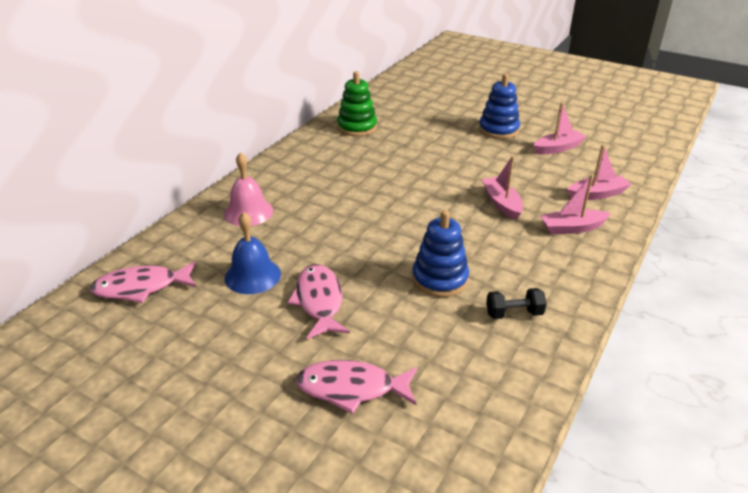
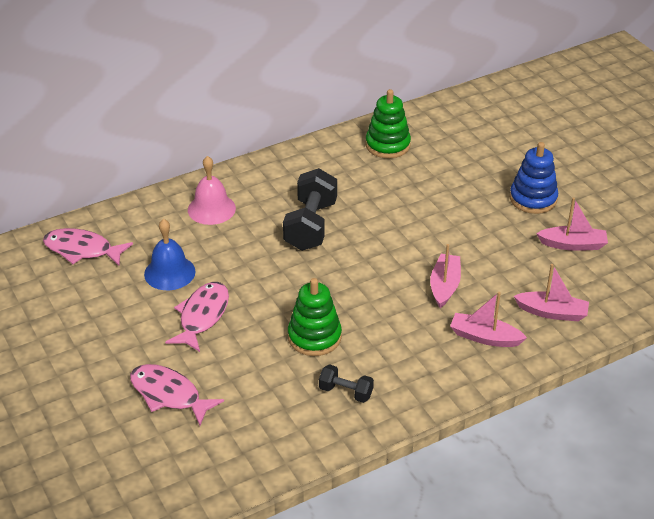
camera: 30 degrees right, 5 degrees up
blue stacking toy [412,210,469,297] -> green stacking toy [288,278,342,356]
none -> black dumbbell [283,168,337,251]

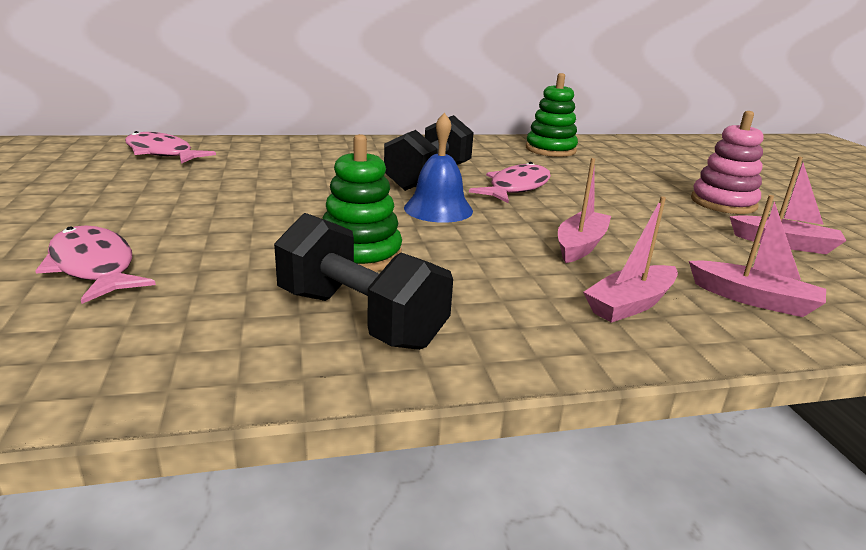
camera: 15 degrees right, 15 degrees down
blue bell [144,219,196,290] -> blue bell moved to [404,113,473,223]
pink fish [165,282,229,352] -> pink fish moved to [469,162,551,203]
pink bell [188,156,236,225] -> none
black dumbbell [319,364,374,403] -> black dumbbell [274,213,453,350], size x1.91
pink boat [450,292,527,347] -> pink boat turned 75 degrees counterclockwise [583,196,678,323]
blue stacking toy [510,142,558,214] -> pink stacking toy [691,111,763,214]

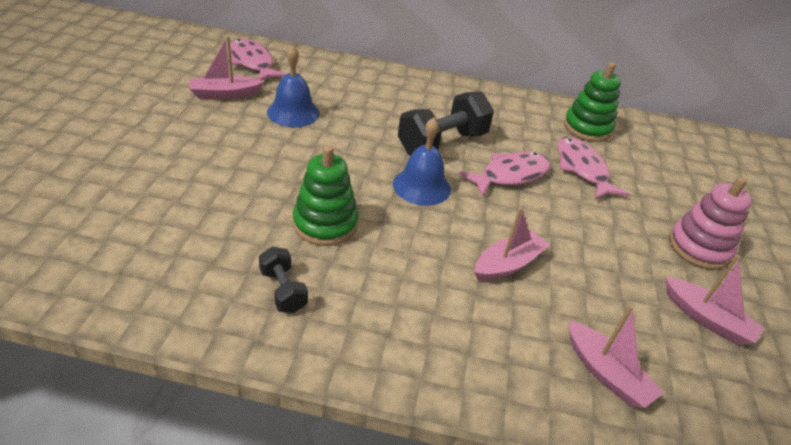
camera: 20 degrees right, 15 degrees up
pink fish [35,225,156,304] -> pink fish moved to [557,136,629,200]
black dumbbell [274,213,453,350] -> black dumbbell [259,247,308,313], size x0.52
pink boat [583,196,678,323] -> pink boat moved to [189,36,264,99]
none -> blue bell [267,45,320,127]

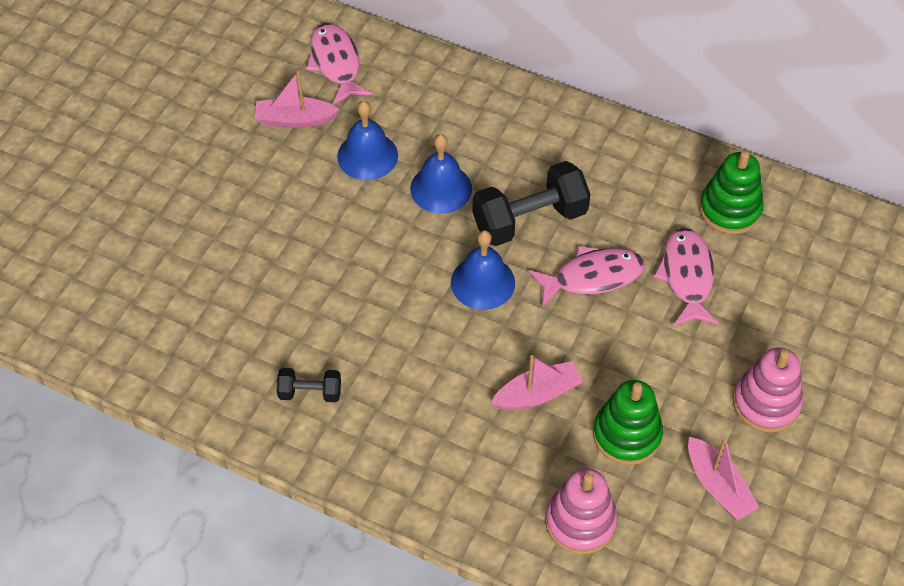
camera: 20 degrees right, 15 degrees up
black dumbbell [259,247,308,313] -> black dumbbell turned 75 degrees counterclockwise [277,368,341,402]
green stacking toy [293,146,358,246] -> green stacking toy moved to [593,380,663,465]
pink boat [568,305,663,408] -> pink stacking toy [545,468,618,555]
none -> blue bell [410,134,472,214]

